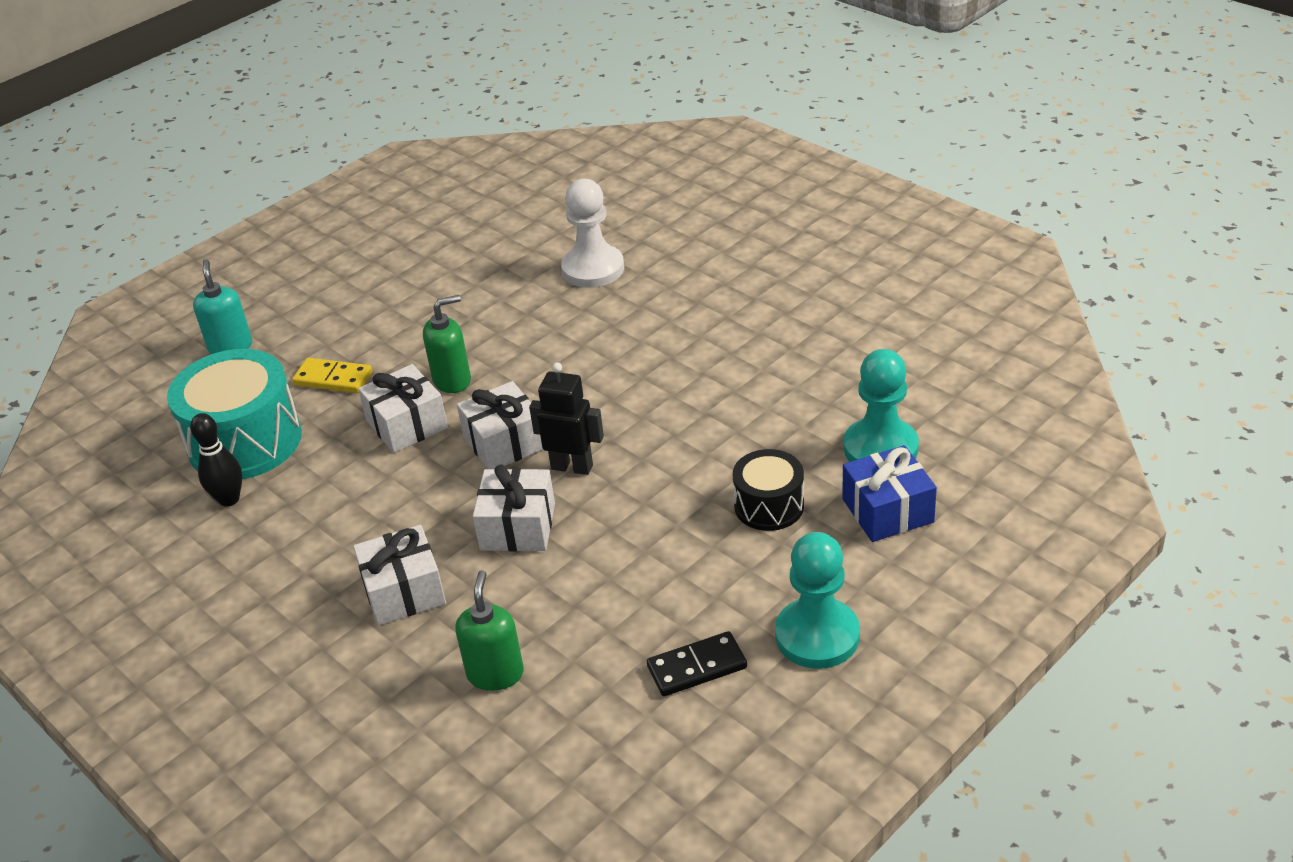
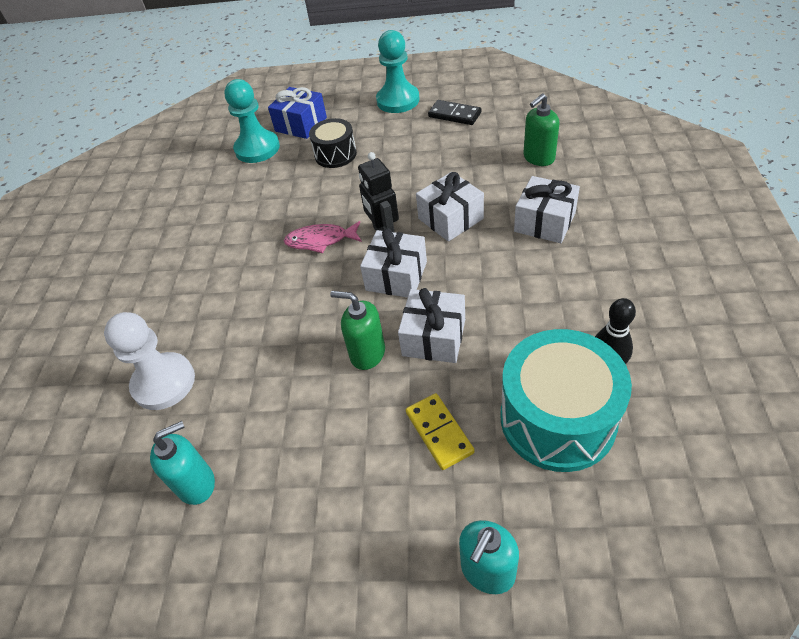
camera: 130 degrees left, 10 degrees up
none -> turquoise soap dispenser [150,421,215,505]
none -> pink fish [284,221,362,253]

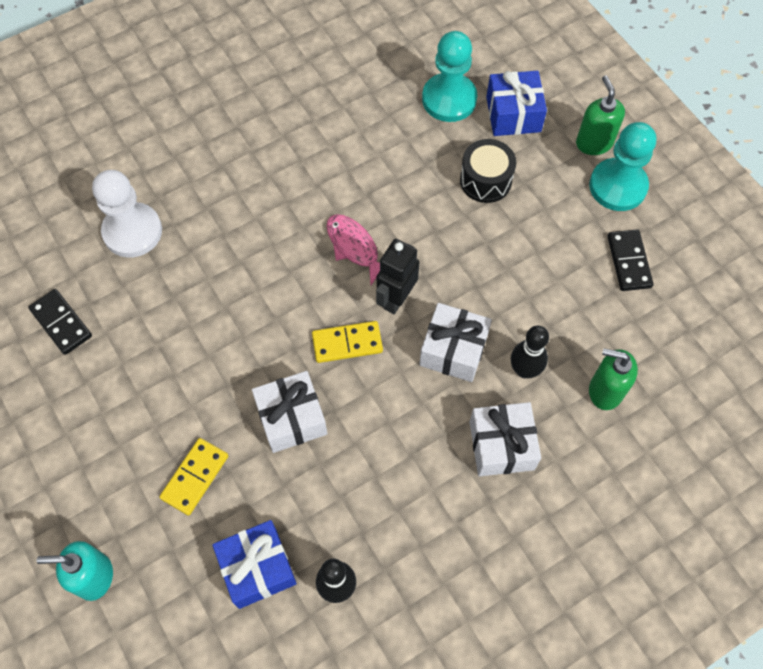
camera: 50 degrees right, 15 degrees up
turquoise soap dispenser [150,421,215,505] -> black domino [28,289,92,355]
green soap dispenser [330,291,385,370] -> green soap dispenser moved to [576,75,625,155]
white gift [360,228,427,298] -> yellow domino [312,321,383,363]
turquoise drum [501,329,632,472] -> blue gift [212,520,297,609]
none -> black bowling pin [511,326,549,378]

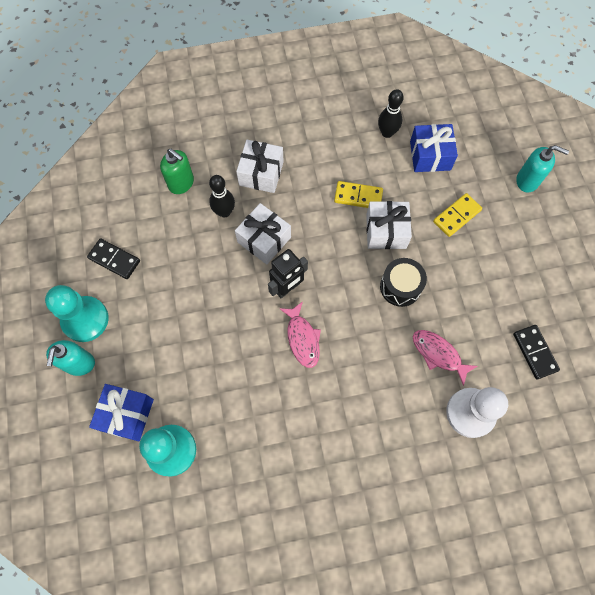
camera: 160 degrees left, 5 degrees up
yellow domino [312,321,383,363] -> yellow domino moved to [334,181,383,208]
black drum [460,139,516,203] -> black drum moved to [380,258,427,307]
green soap dispenser [576,75,625,155] -> turquoise soap dispenser [46,340,95,376]
black domino [607,230,653,291] -> black domino turned 75 degrees counterclockwise [87,238,140,279]
none -> pink fish [413,330,477,386]

